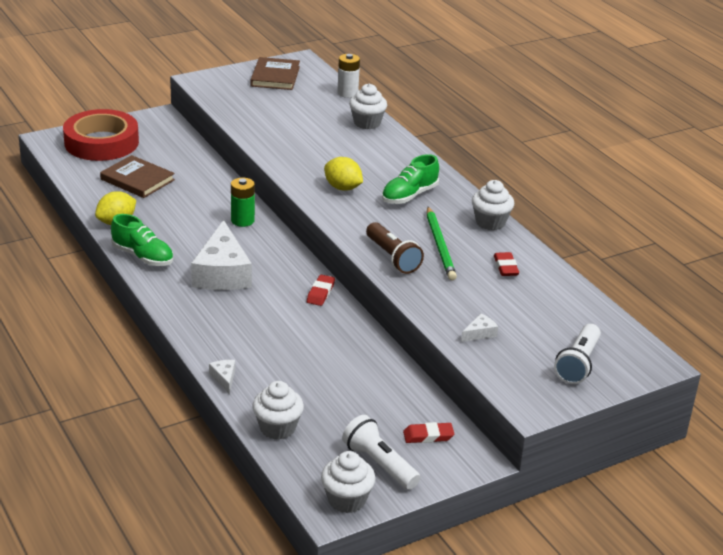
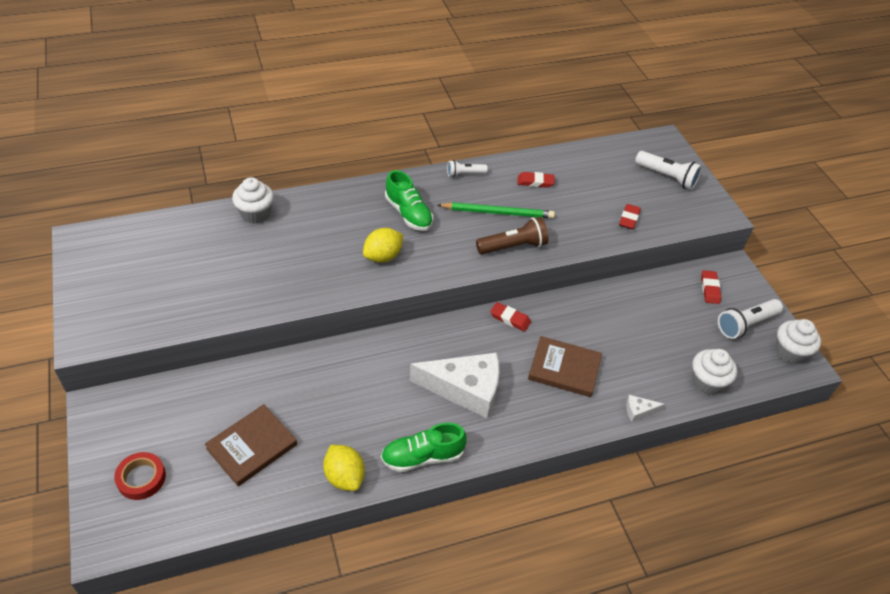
camera: 80 degrees left, 15 degrees up
red tape [63,109,139,161] -> red tape [114,452,166,500], size x0.48
green shoe [111,214,173,266] -> green shoe turned 150 degrees counterclockwise [381,423,467,472]
green battery [231,178,255,227] -> none
brown book [250,57,300,90] -> brown book moved to [528,336,602,397]
white battery [337,54,360,98] -> none
white cheese [461,314,498,342] -> red eraser [619,204,641,229]
white cupcake [472,180,514,230] -> white flashlight [447,160,488,177]

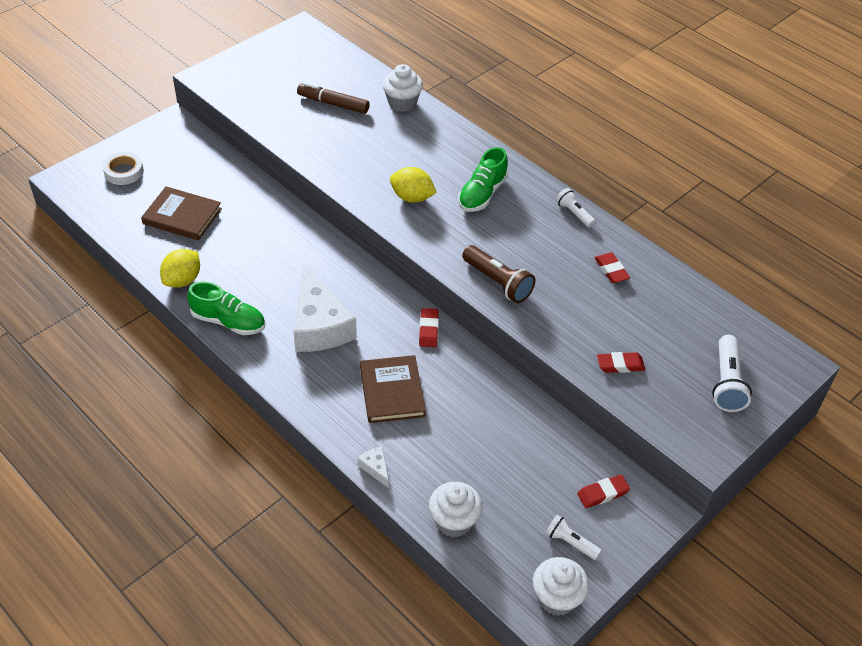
camera: 65 degrees right, 0 degrees up
red tape [114,452,166,500] -> white tape [103,152,144,185]
green shoe [381,423,467,472] -> green shoe turned 150 degrees clockwise [187,281,265,335]
green pencil [438,202,555,218] -> none
white flashlight [718,299,783,339] -> white flashlight [545,515,601,560], size x0.61
none -> brown marker [297,82,370,114]

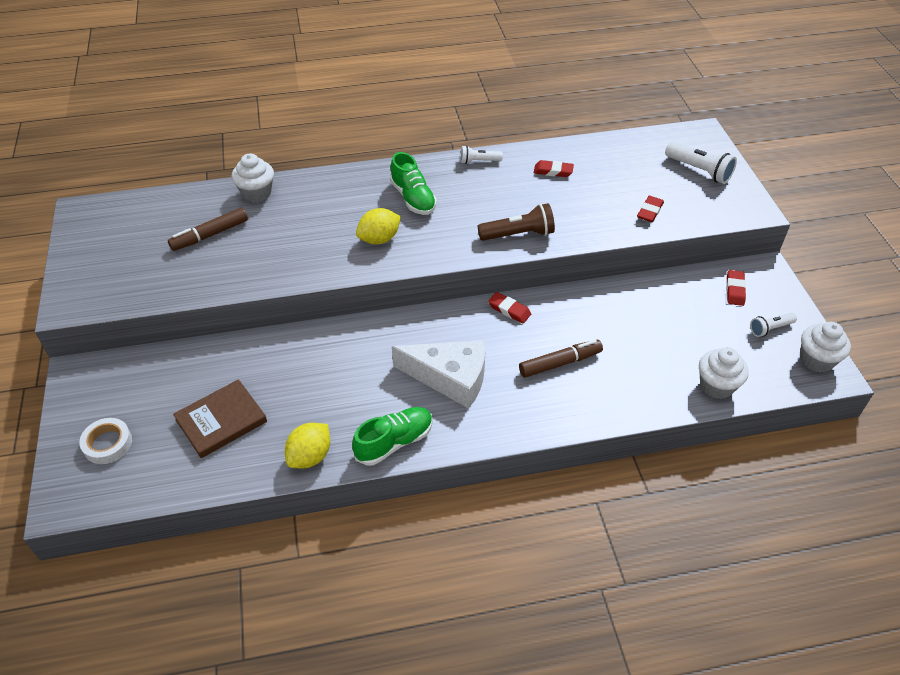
camera: 55 degrees left, 0 degrees up
yellow lemon [160,249,200,288] -> yellow lemon turned 60 degrees clockwise [285,423,330,468]
white cheese [358,447,389,488] -> none
brown book [360,355,426,423] -> brown marker [519,340,603,378]

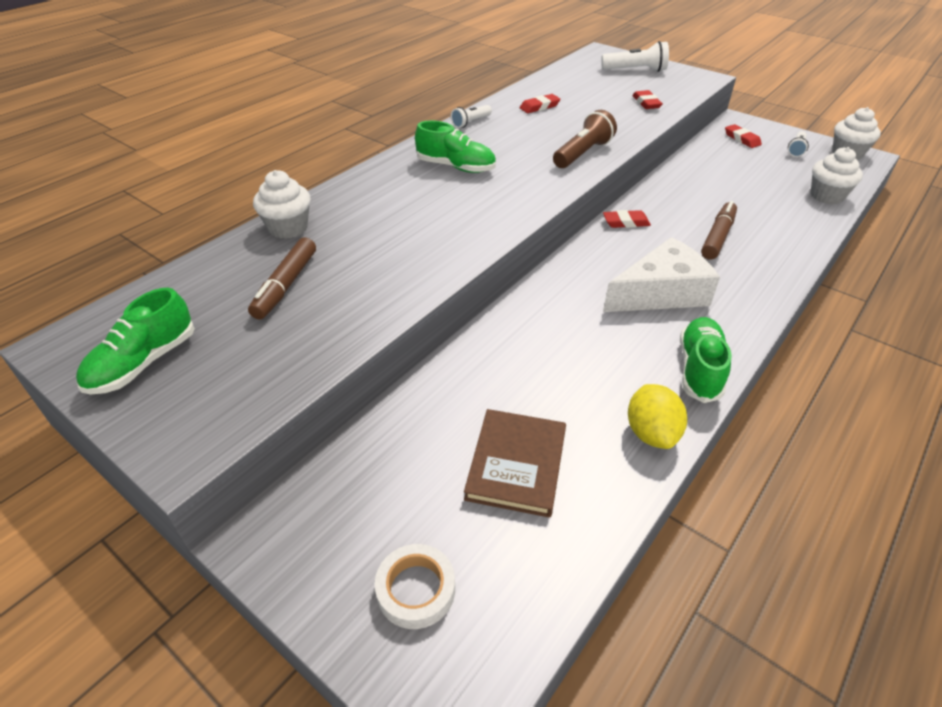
camera: 40 degrees left, 5 degrees down
yellow lemon [356,208,401,244] -> none
none -> green shoe [76,288,195,395]

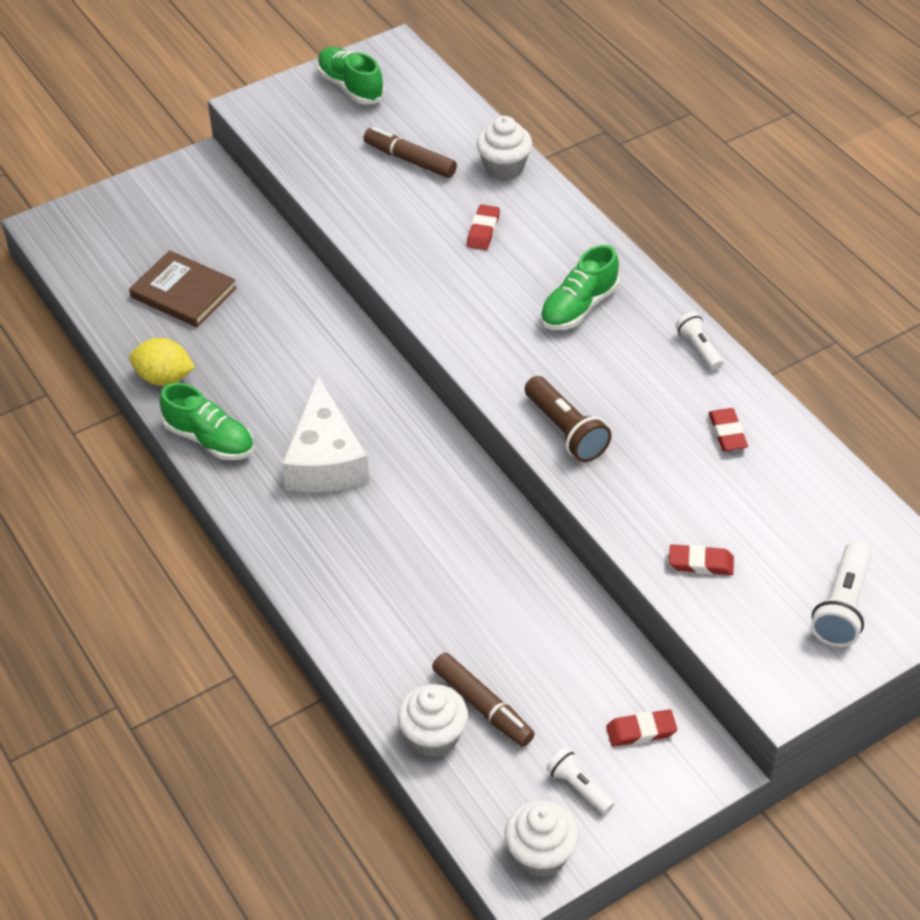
camera: 110 degrees right, 5 degrees up
white tape [375,544,455,629] -> none
red eraser [603,210,651,228] -> red eraser moved to [467,205,500,250]
brown marker [701,201,737,260] -> brown marker moved to [432,653,535,747]

